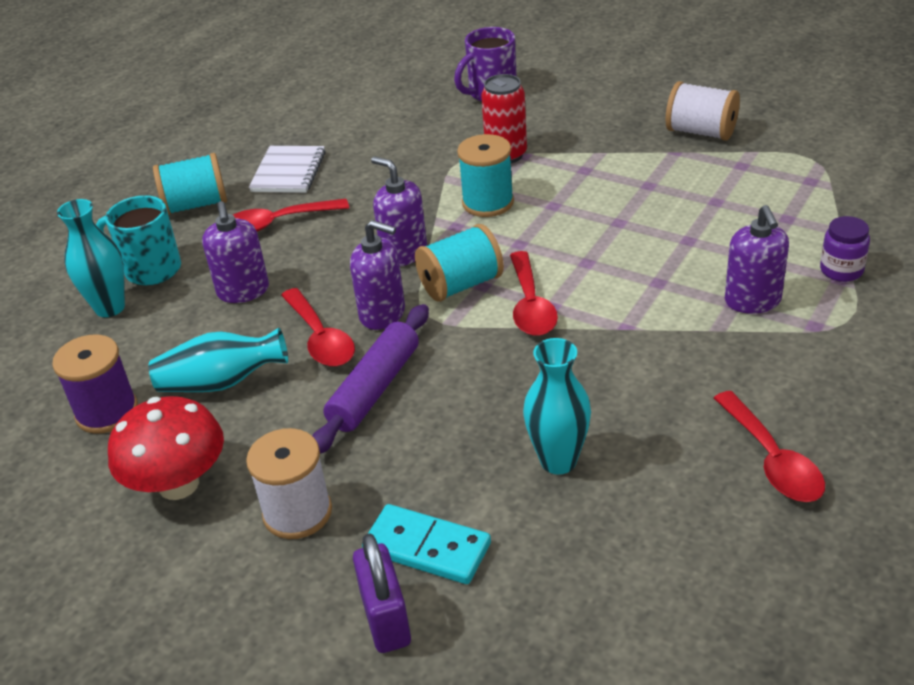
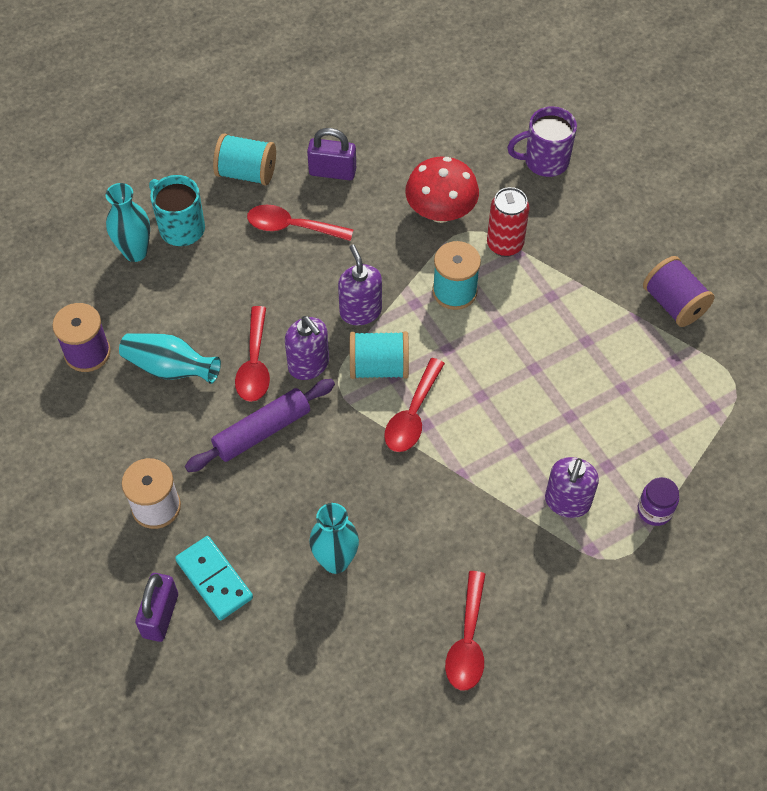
camera: 25 degrees right, 20 degrees up
red mushroom [108,396,224,500] -> red mushroom moved to [405,157,479,223]
purple soap dispenser [202,201,269,303] -> none
white notebook [249,146,326,193] -> purple padlock [307,128,356,180]
white spool [665,81,740,141] -> purple spool [643,256,715,327]

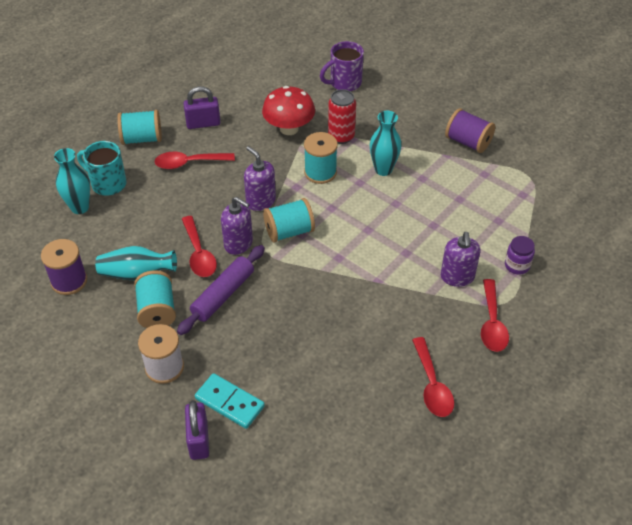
camera: 20 degrees left, 10 degrees down
turquoise vase [309,503,359,574] -> turquoise vase moved to [370,111,401,176]
red spoon [384,358,445,452] -> red spoon moved to [481,279,509,352]
none -> turquoise spool [134,270,176,328]

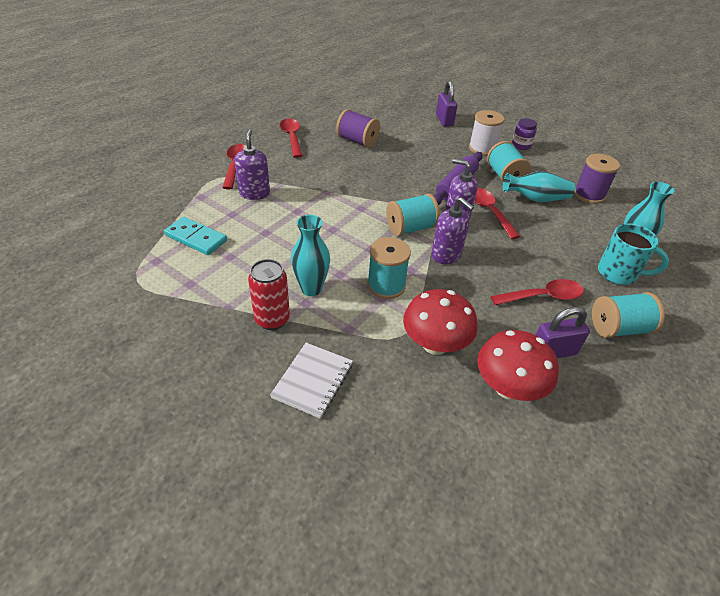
camera: 175 degrees right, 5 degrees down
turquoise domino [195,373,265,429] -> turquoise domino moved to [164,217,227,255]
purple mug [320,41,364,91] -> none
red can [328,89,356,144] -> red can moved to [248,259,290,330]
purple spool [445,108,495,153] -> purple spool moved to [336,109,380,148]
purple jar [505,236,535,274] -> purple jar moved to [512,118,537,150]
none -> white notebook [270,343,353,419]
none -> red mushroom [477,330,559,401]

